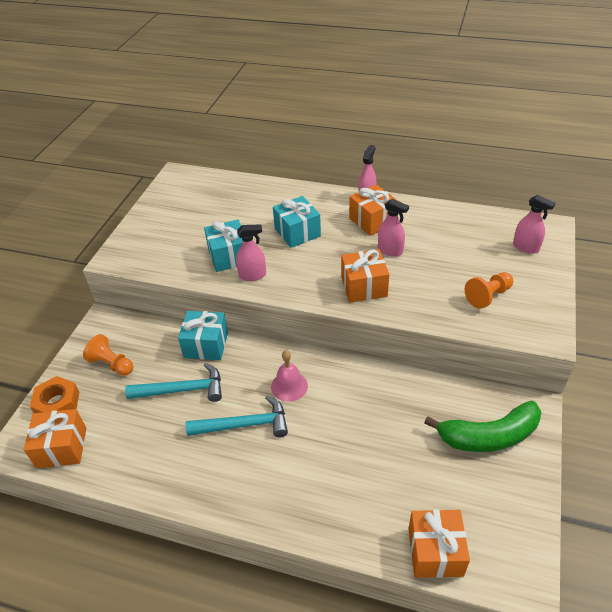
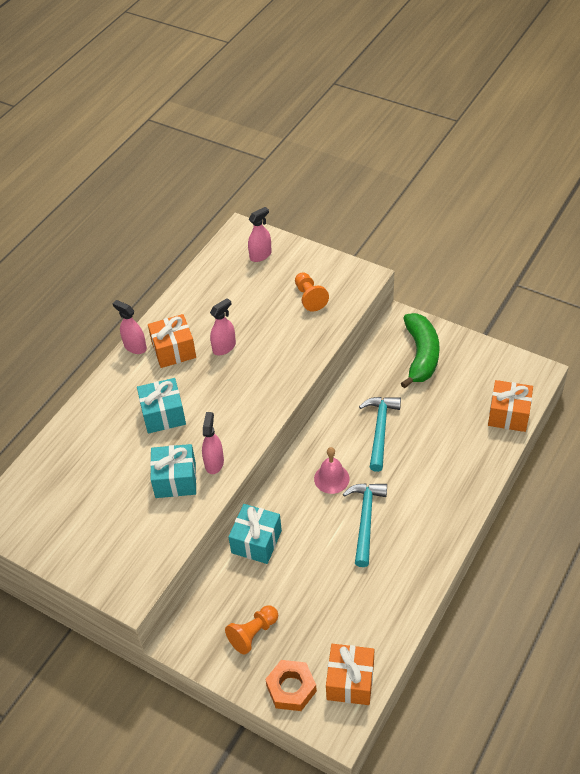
camera: 75 degrees left, 5 degrees up
turquoise hammer [125,363,222,402] -> turquoise hammer moved to [359,397,401,472]
orange gift [341,249,389,303] -> none

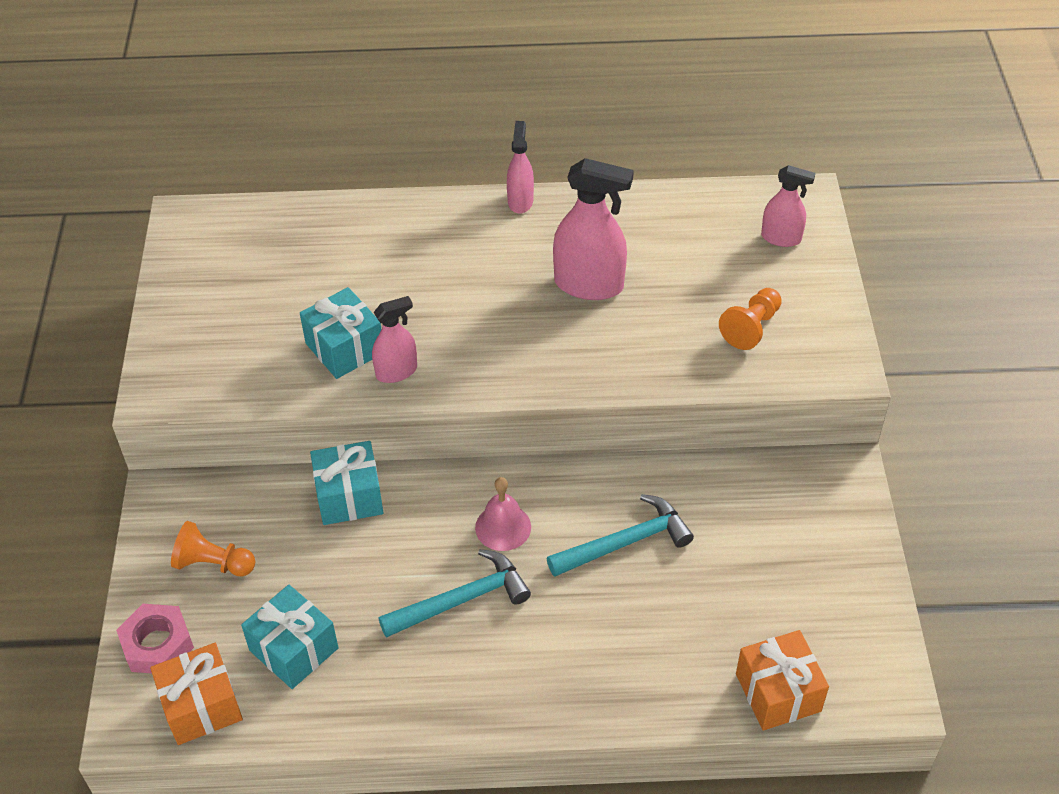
camera: 55 degrees right, 0 degrees up
turquoise gift [137,378,186,434] -> turquoise gift moved to [241,585,339,689]
orange gift [148,314,196,368] -> none
pink spray bottle [210,298,236,355] -> pink spray bottle [553,158,634,300], size x1.69
orange nut [265,660,317,711] -> pink nut [116,604,194,673]
green banana [401,313,439,389] -> none

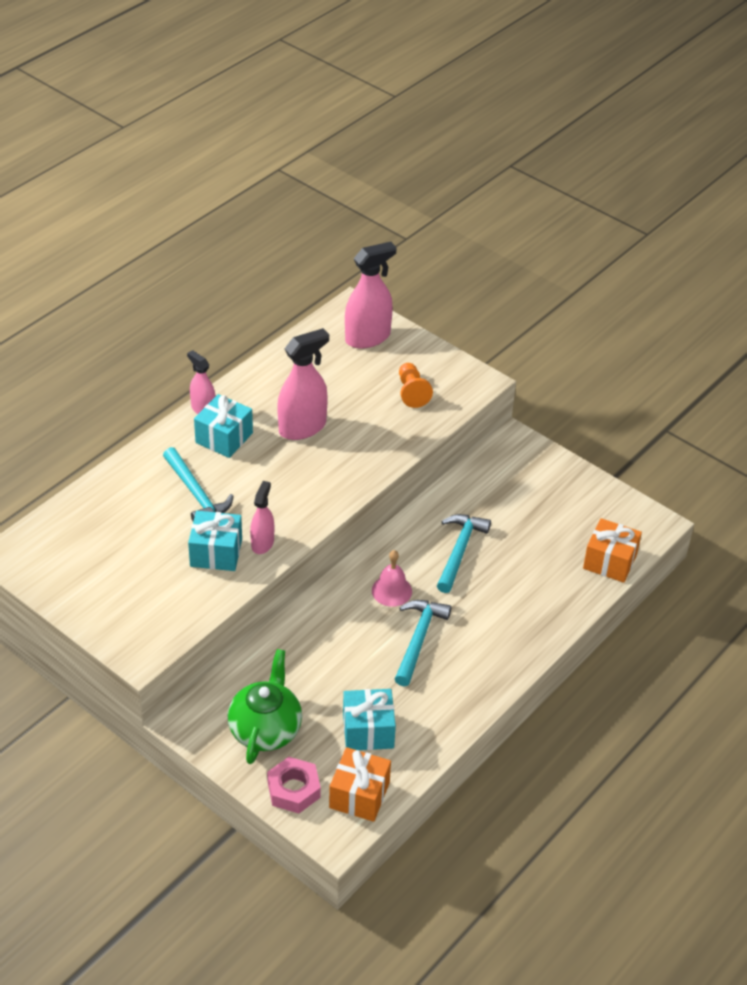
camera: 50 degrees left, 5 degrees down
orange pawn [171,521,256,576] -> green teapot [227,649,302,764]
turquoise gift [310,441,383,525] -> turquoise gift moved to [194,394,253,458]
pink spray bottle [761,165,815,247] -> pink spray bottle [345,242,397,349], size x1.69
none -> turquoise hammer [163,447,233,521]

